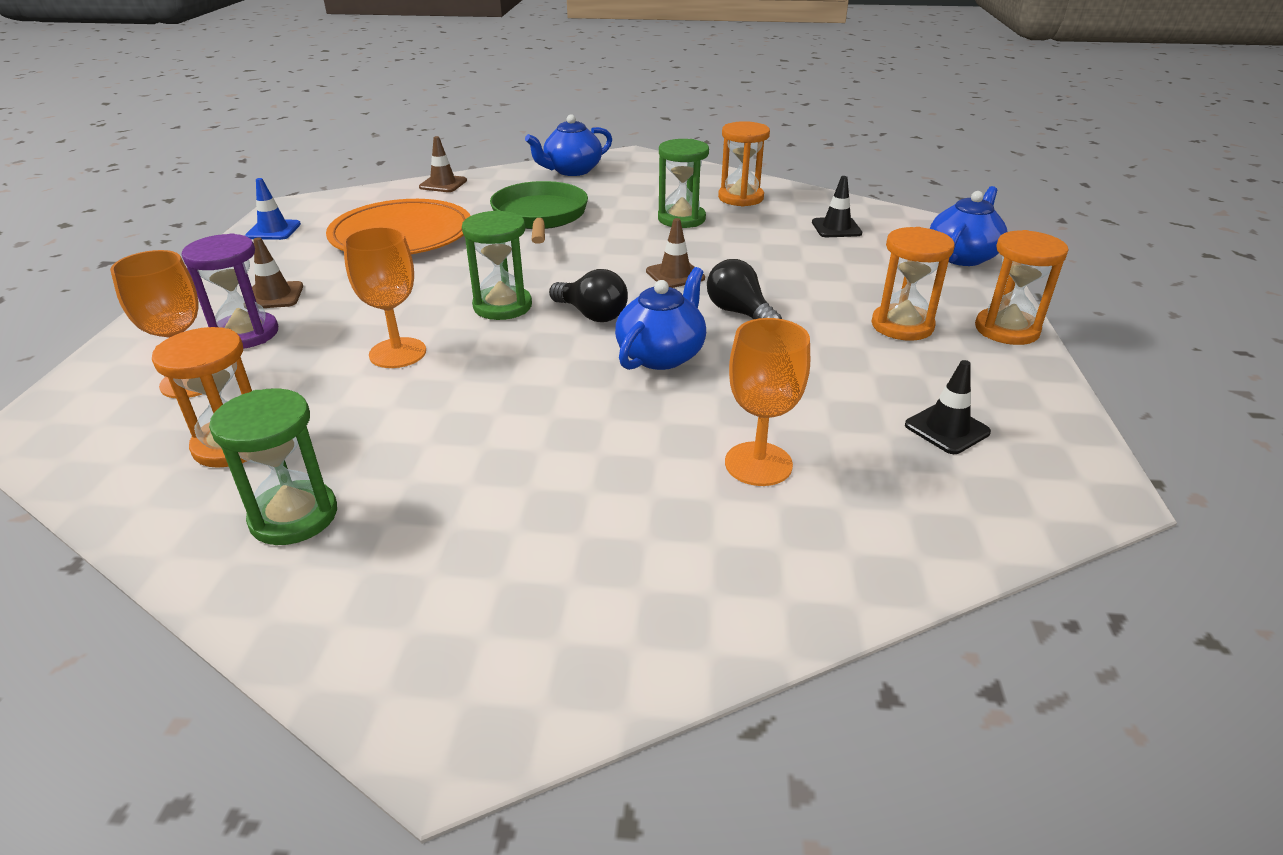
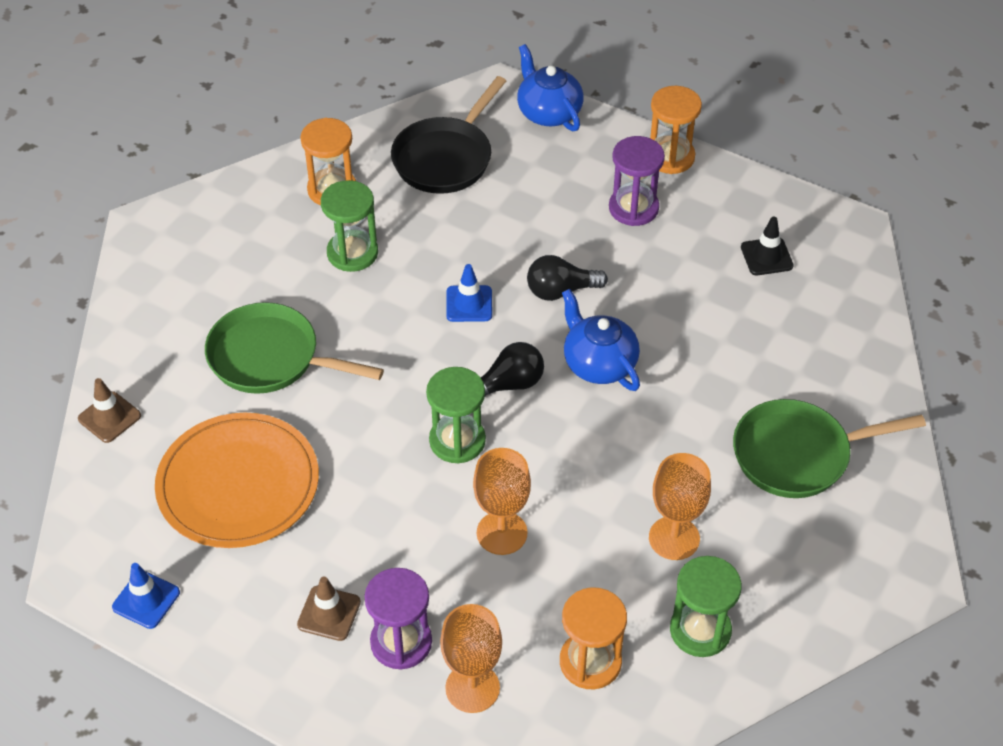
camera: 65 degrees left, 15 degrees up
blue teapot [525,114,612,176] -> none
brown traffic cone [646,218,705,288] -> blue traffic cone [446,264,492,322]
orange goblet [725,318,810,486] -> orange goblet moved to [649,453,711,560]
black traffic cone [812,176,862,237] -> black pan [391,76,506,194]
orange hourglass [871,227,955,341] -> purple hourglass [609,136,665,226]
none -> green pan [733,399,926,498]

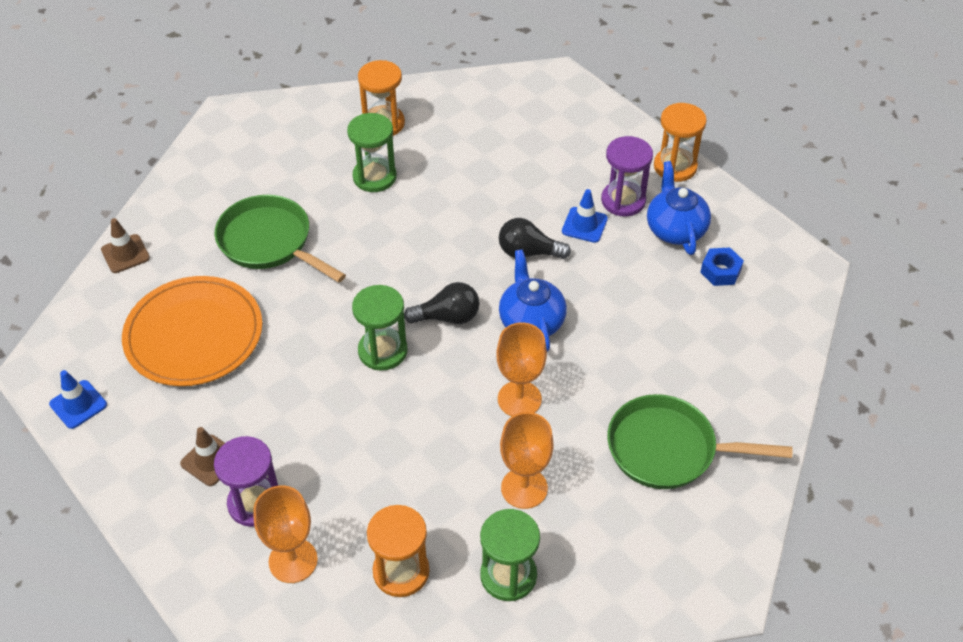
camera: 20 degrees right, 0 degrees up
black pan [391,76,506,194] -> none
blue traffic cone [446,264,492,322] -> blue traffic cone moved to [562,189,608,243]
orange goblet [473,448,531,555] -> orange goblet moved to [496,322,547,416]
blue teapot [517,44,584,131] -> blue teapot moved to [647,161,711,255]
black traffic cone [741,217,794,275] -> blue nut [700,248,744,286]

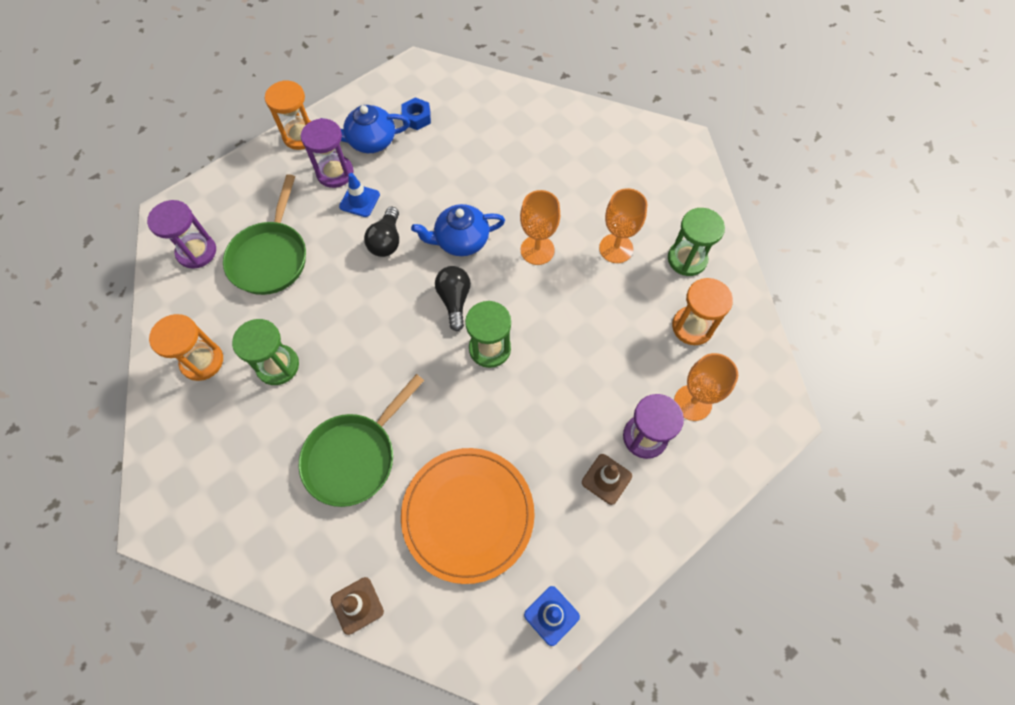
camera: 90 degrees left, 15 degrees up
green pan [607,394,792,489] -> green pan moved to [223,174,306,295]
none -> purple hourglass [147,200,216,269]

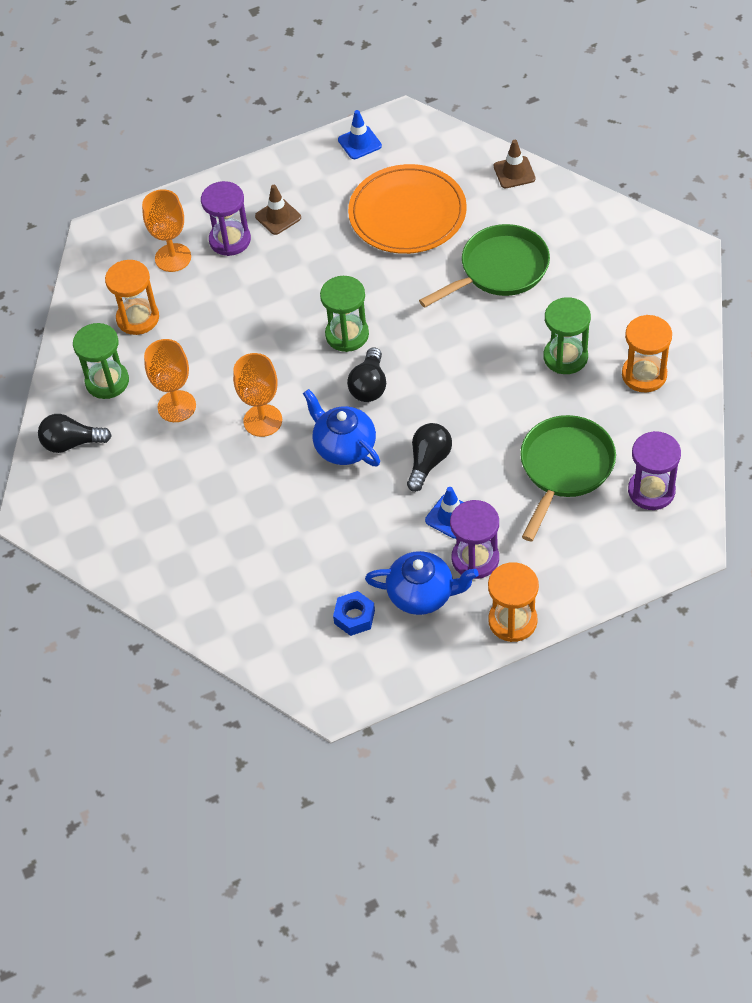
camera: 160 degrees left, 10 degrees down
blue teapot [411,204,505,256] -> blue teapot turned 135 degrees counterclockwise [303,389,380,466]
none -> black light bulb [38,414,112,453]

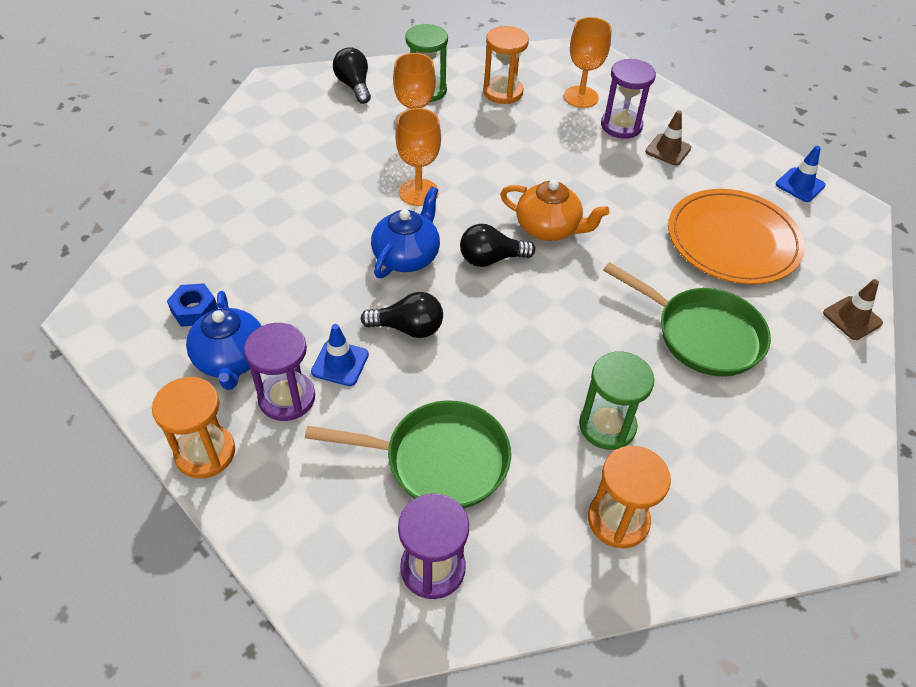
camera: 65 degrees right, 5 degrees down
green hourglass [320,276,369,352] -> orange teapot [500,180,609,241]

